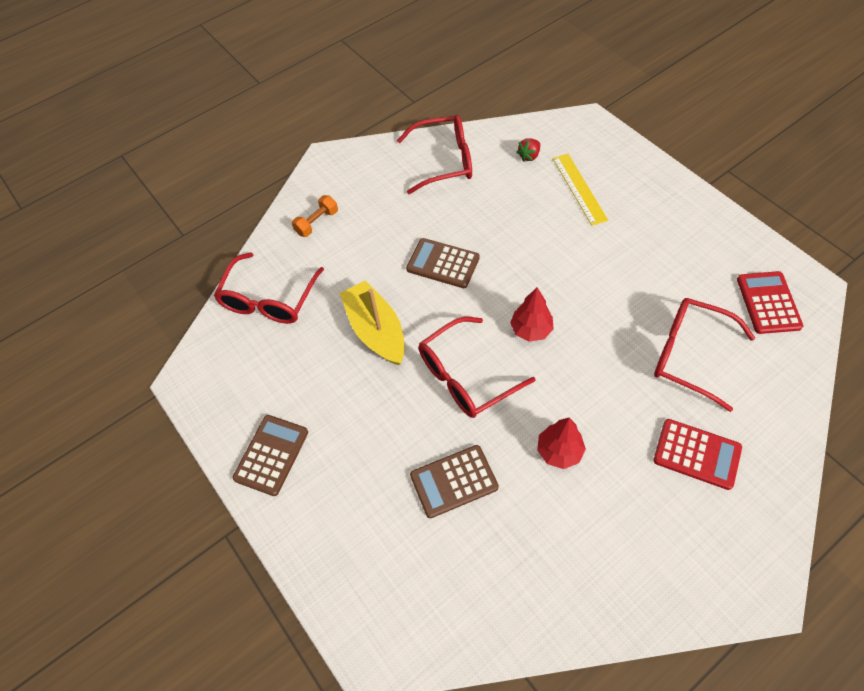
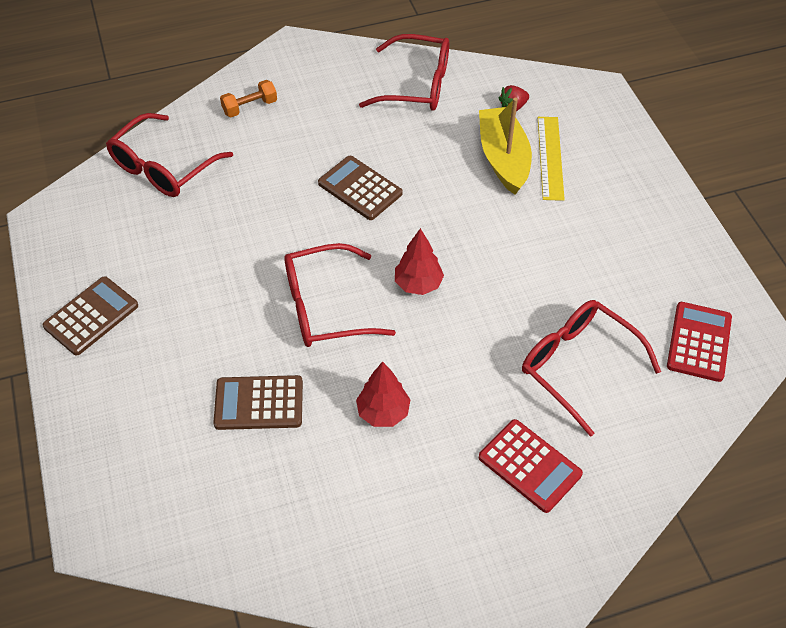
camera: 15 degrees right, 5 degrees down
yellow boat [340,280,405,365] -> yellow boat moved to [479,98,532,195]

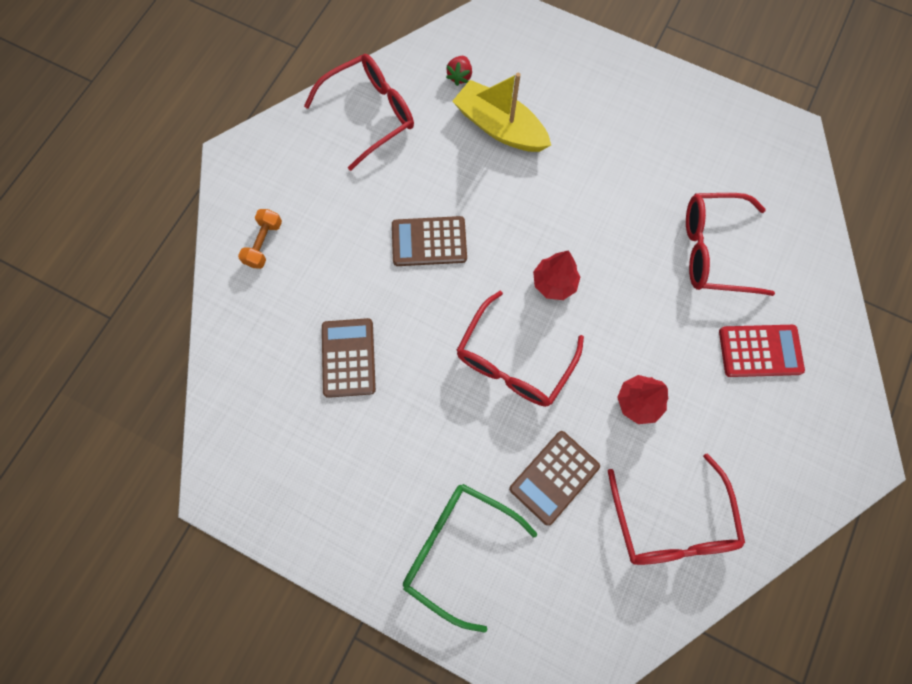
camera: 45 degrees left, 20 degrees up
brown calculator [42,276,138,356] -> brown calculator moved to [322,318,376,398]
red glasses [106,113,233,197] -> red glasses moved to [608,453,745,565]
yellow ruler [538,117,565,201] -> none
red calculator [667,302,732,382] -> none
none -> green glasses [403,484,537,632]

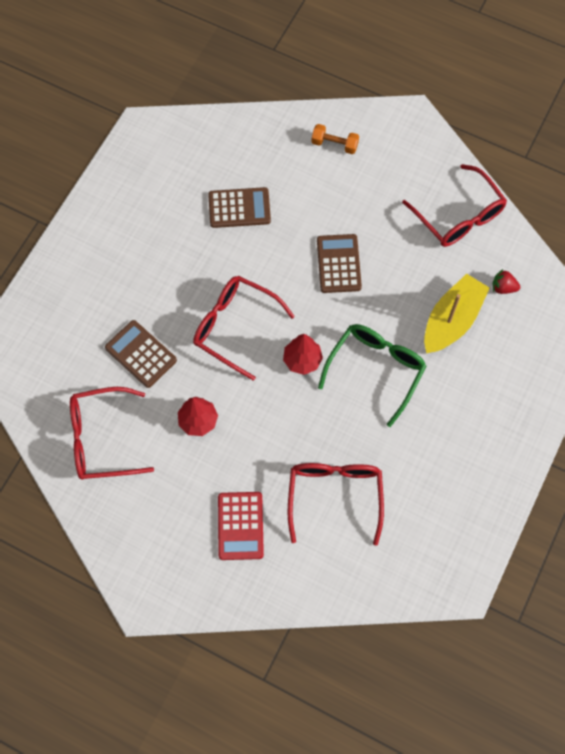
camera: 90 degrees right, 5 degrees down
green glasses [403,484,537,632] -> green glasses moved to [318,324,426,427]

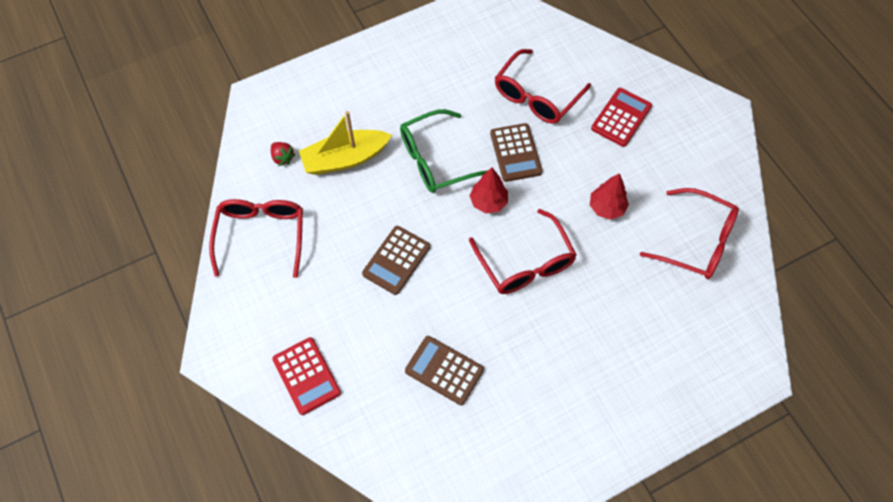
camera: 145 degrees left, 5 degrees down
brown calculator [105,320,177,388] -> brown calculator moved to [490,123,542,182]
orange dumbbell [311,124,359,154] -> red calculator [272,337,341,415]

